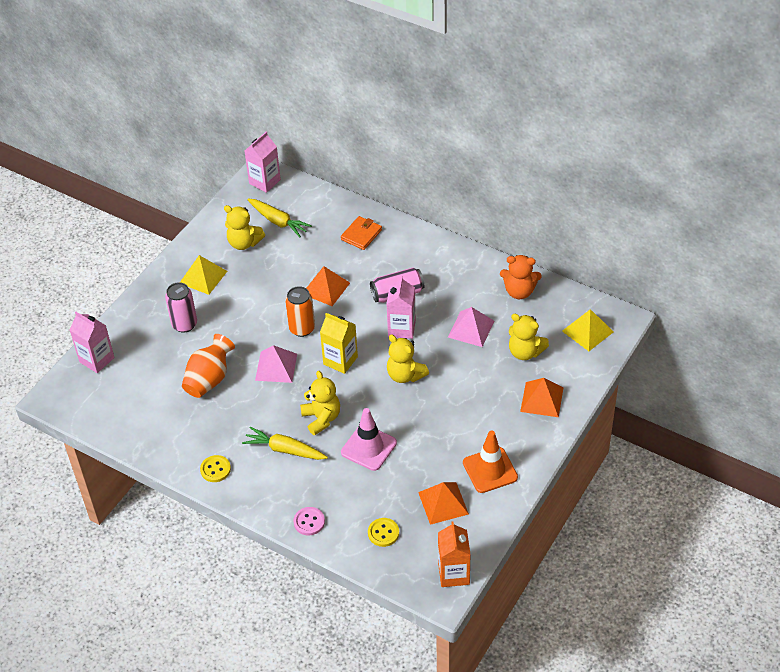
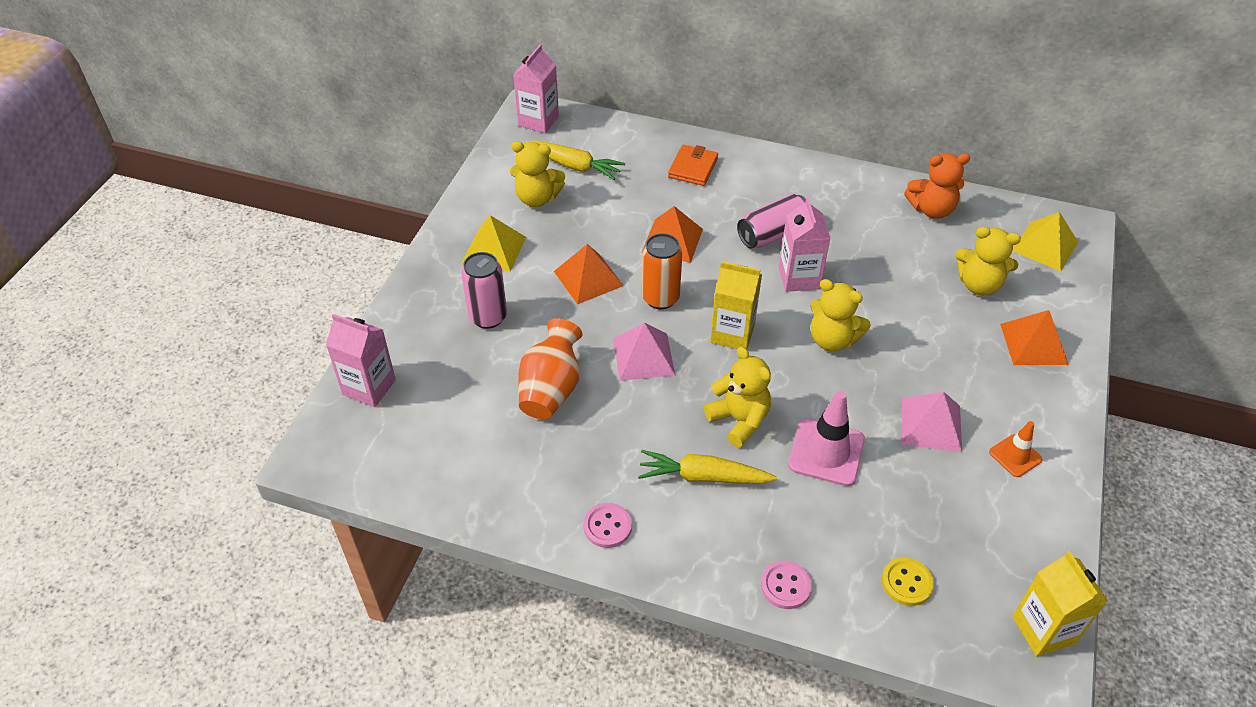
camera: 15 degrees left, 0 degrees up
yellow button [200,455,231,482] -> pink button [583,503,632,548]
orange pyramid [418,482,469,525] -> orange pyramid moved to [554,244,624,304]
orange carton [438,521,471,587] -> yellow carton [1012,551,1108,657]
pink pyramid [448,307,494,347] -> pink pyramid moved to [902,392,962,452]
orange traffic cone [463,431,518,493] -> orange traffic cone [989,421,1042,477], size x0.59

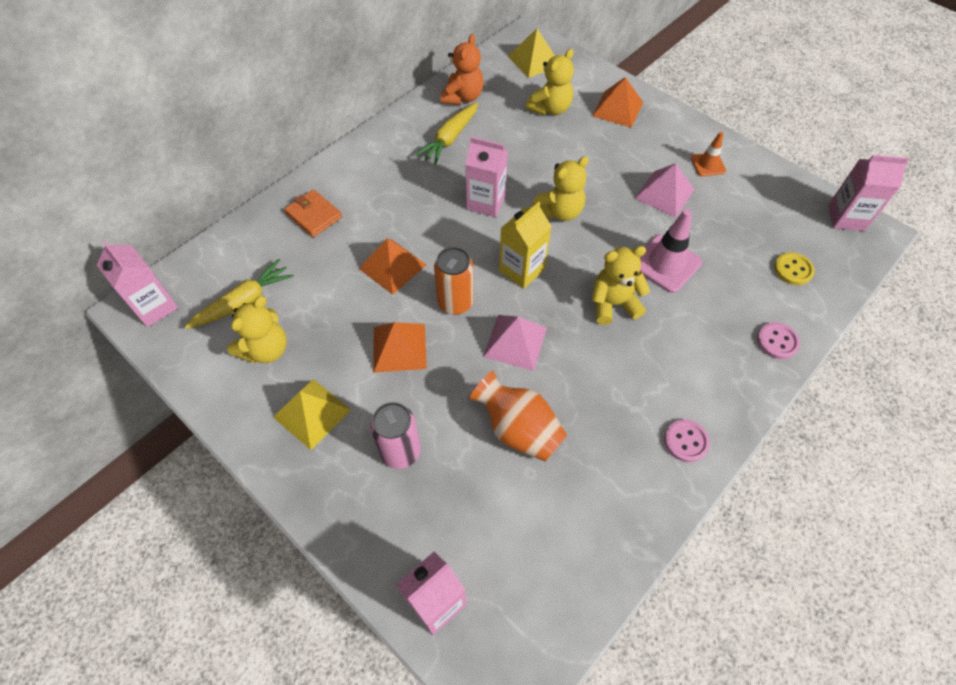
camera: 65 degrees left, 10 degrees up
yellow carrot [638,450,777,484] -> yellow carrot moved to [415,102,478,165]
pink can [737,194,806,248] -> none
yellow carton [1012,551,1108,657] -> pink carton [828,155,910,231]

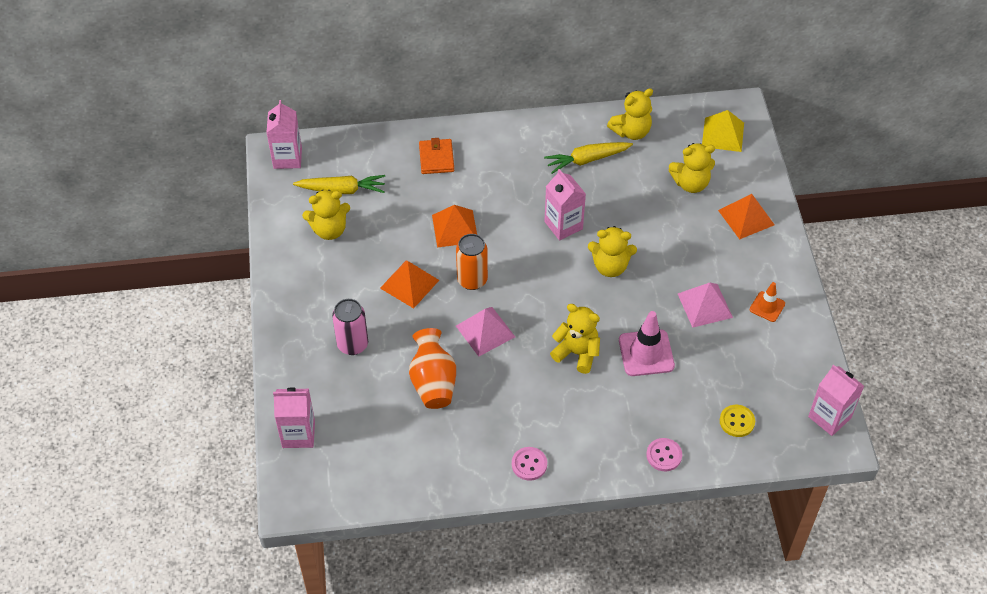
camera: 40 degrees right, 5 degrees down
yellow pyramid [273,379,351,450] -> none
orange teddy bear [441,34,484,105] -> yellow teddy bear [607,88,653,140]
yellow carton [499,202,552,289] -> none

